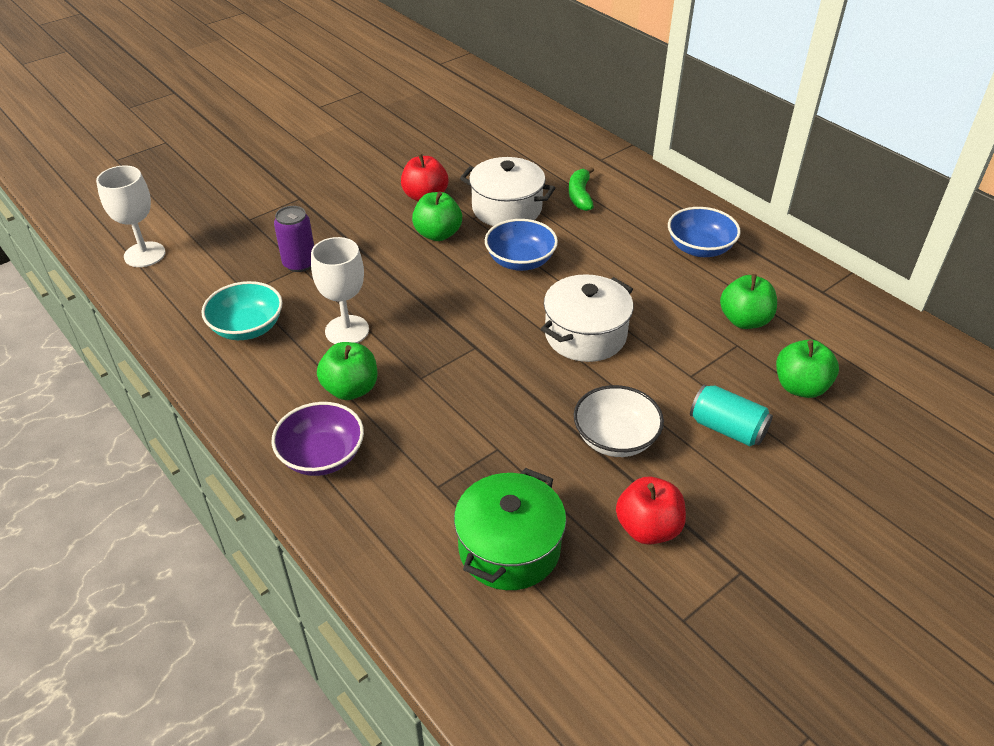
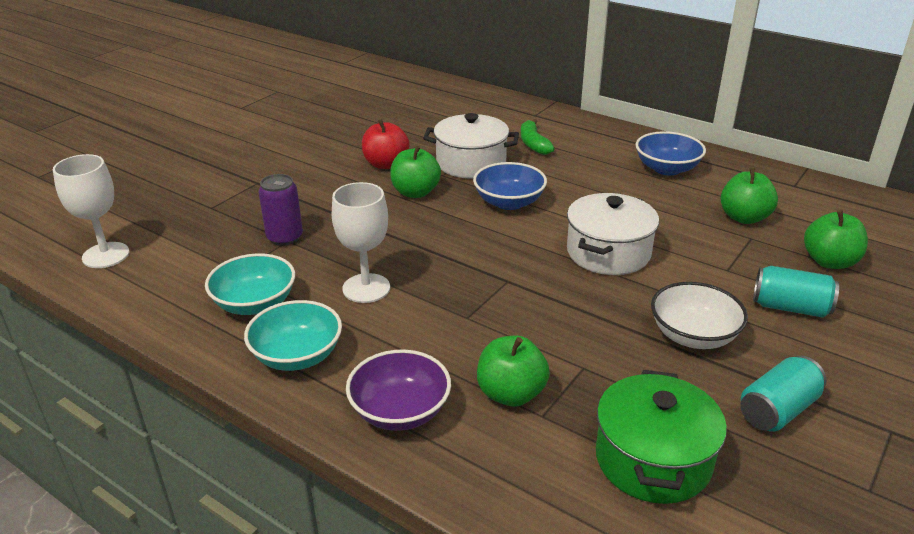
camera: 15 degrees left, 10 degrees down
green apple [317,342,377,400] -> green apple moved to [477,336,550,407]
red apple [616,477,686,545] -> turquoise can [741,356,826,431]
none -> turquoise bowl [244,300,342,371]

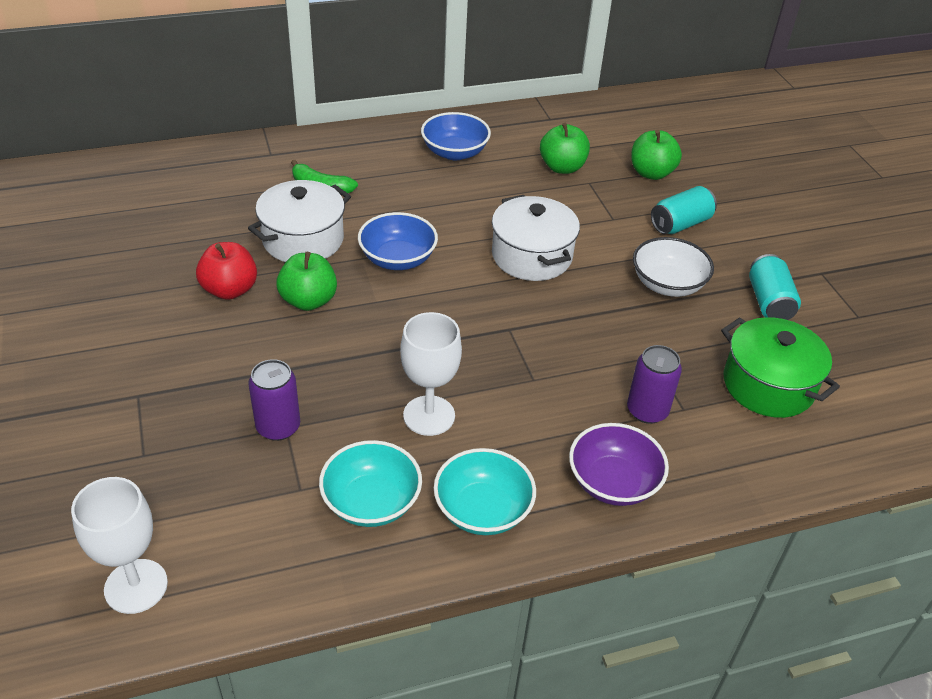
camera: 55 degrees left, 10 degrees up
green apple [477,336,550,407] -> purple can [627,345,682,424]

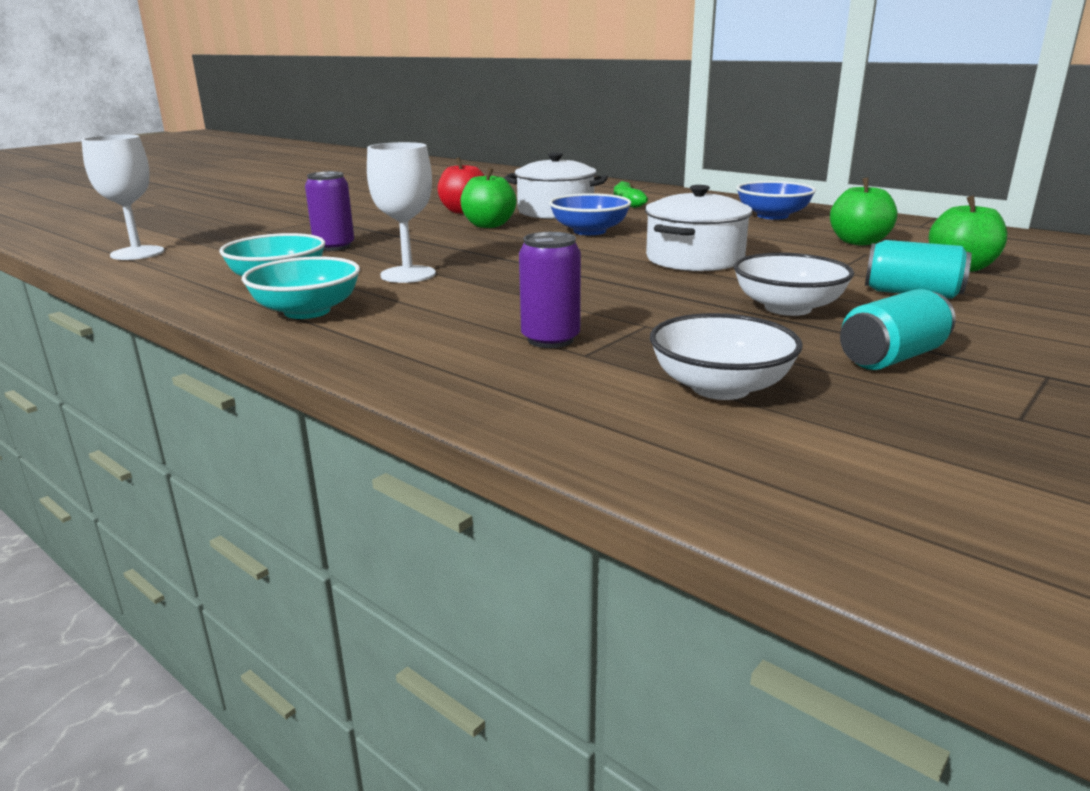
camera: 60 degrees right, 20 degrees down
purple bowl [569,423,669,506] -> none
green pot [721,317,840,418] -> white bowl [650,313,803,400]

